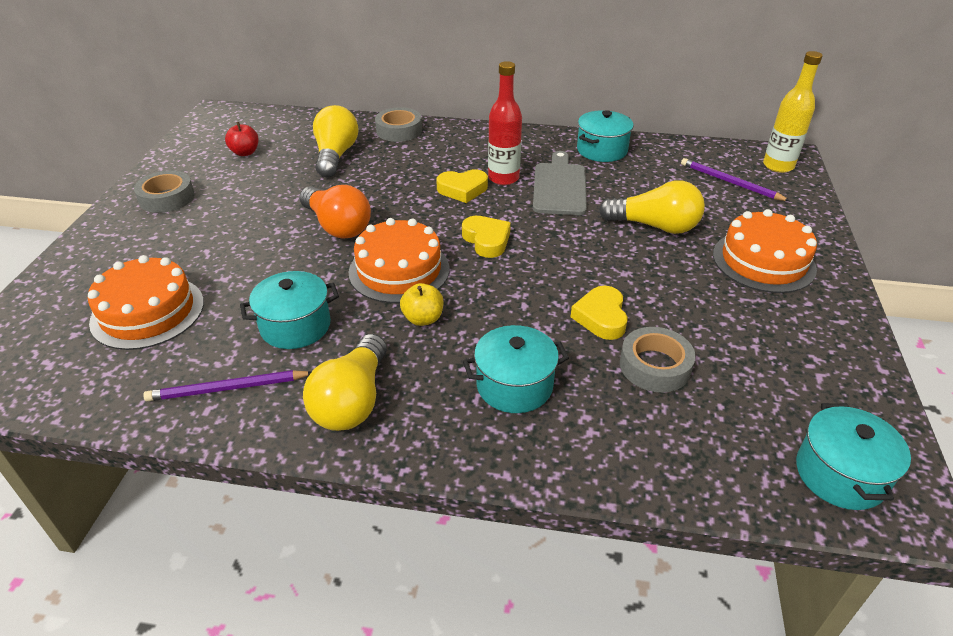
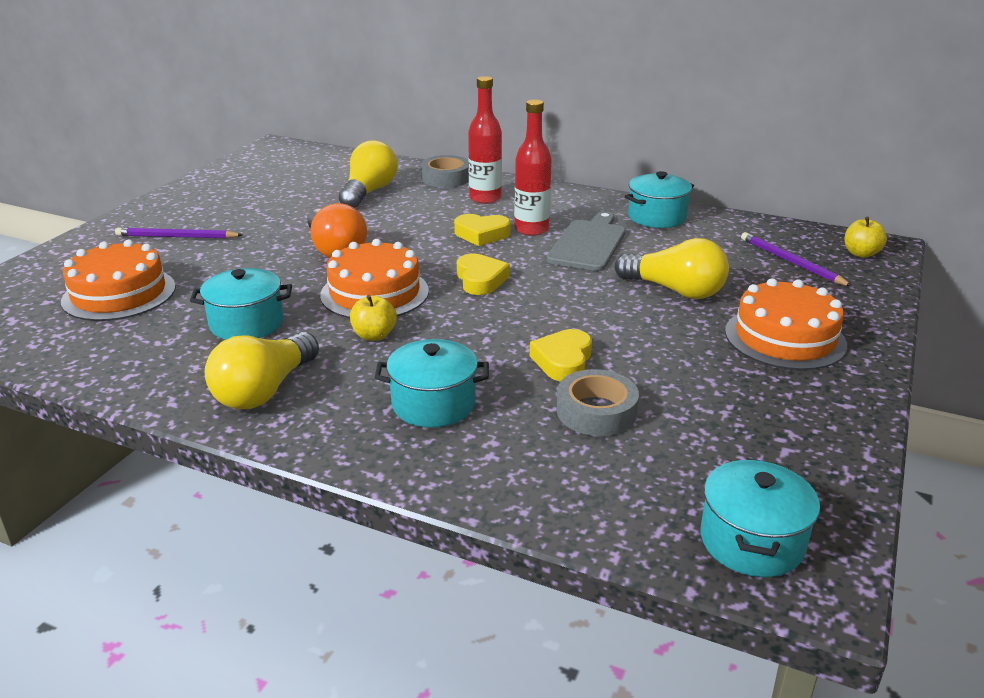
camera: 15 degrees right, 10 degrees down
grey tape [134,170,195,213] -> none
purple pencil [143,370,311,401] -> purple pencil moved to [115,227,243,239]
red apple [225,122,258,156] -> none
yellow bottle [763,51,823,173] -> yellow apple [845,217,887,258]
none -> red bottle [468,76,502,204]

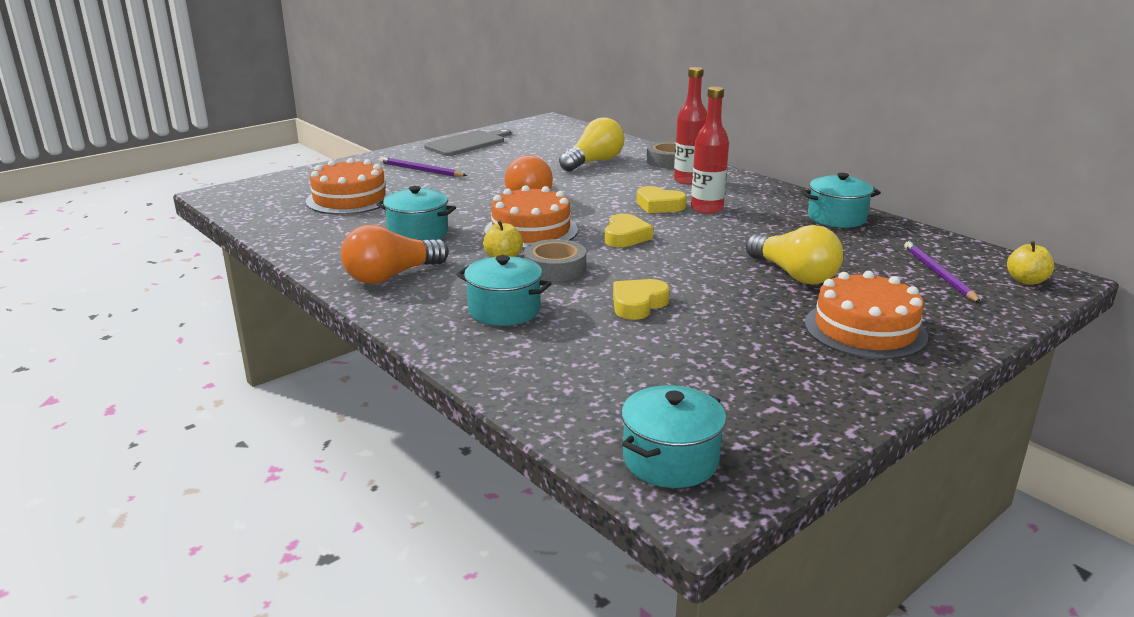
camera: 25 degrees right, 5 degrees down
yellow light bulb [205,332,319,409] -> orange light bulb [341,224,449,284]
grey cutting board [547,211,626,271] -> grey cutting board moved to [424,129,511,156]
grey tape [556,369,639,436] -> grey tape moved to [524,239,586,282]

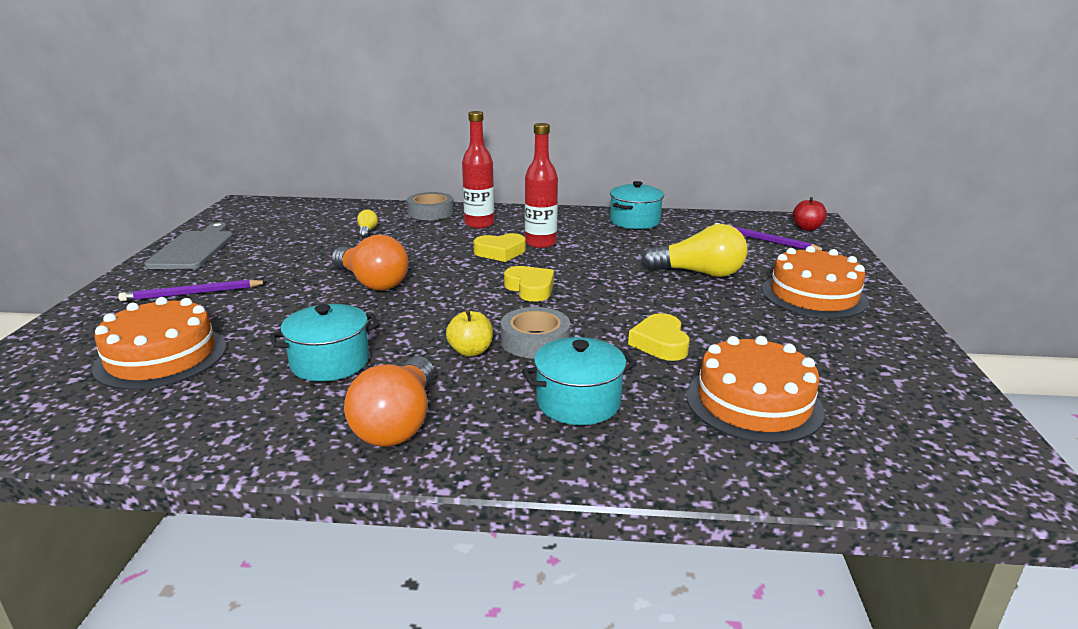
camera: 45 degrees left, 0 degrees up
orange cake [484,185,578,249] -> orange cake moved to [686,336,825,444]
yellow light bulb [559,117,625,171] -> yellow light bulb [357,210,378,238], size x0.44
turquoise pot [621,385,726,488] -> none
yellow apple [1007,241,1054,285] -> red apple [793,197,827,231]

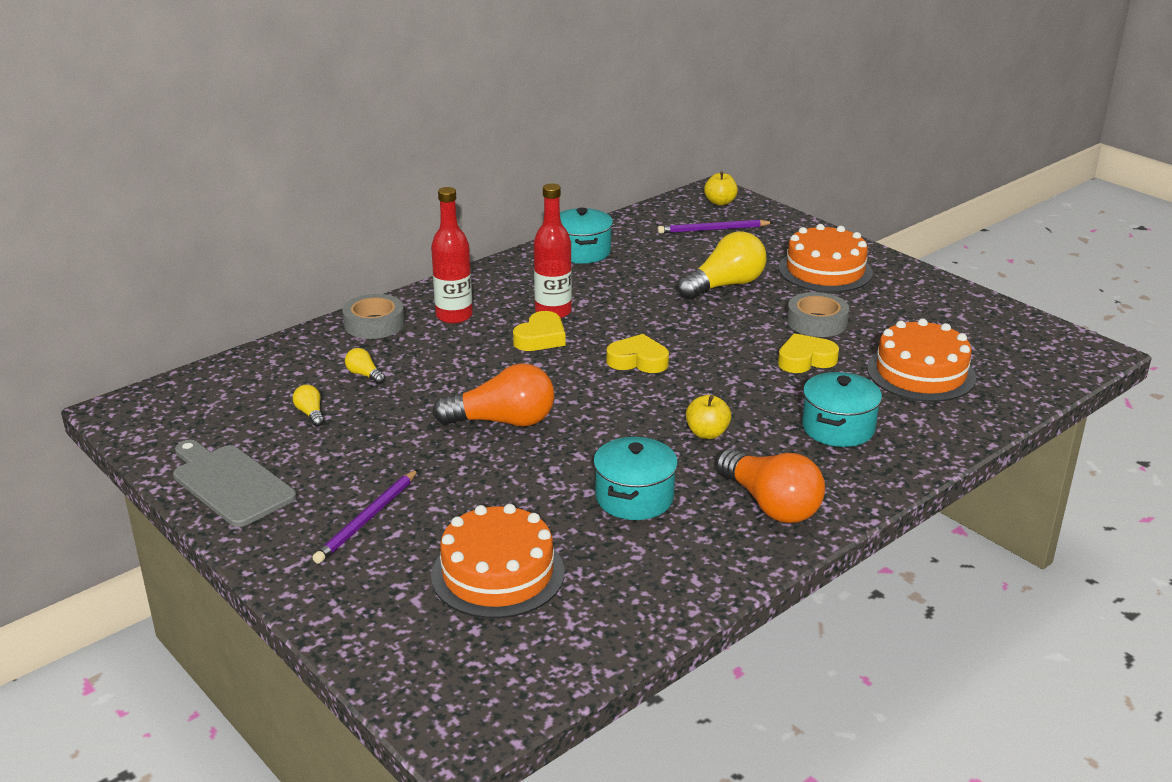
camera: 45 degrees left, 5 degrees up
grey tape [501,307,570,359] -> grey tape moved to [787,292,849,337]
yellow heart [628,313,690,361] -> yellow heart turned 120 degrees clockwise [778,333,839,373]
red apple [793,197,827,231] -> yellow apple [704,171,738,206]
none -> yellow light bulb [293,385,325,427]

